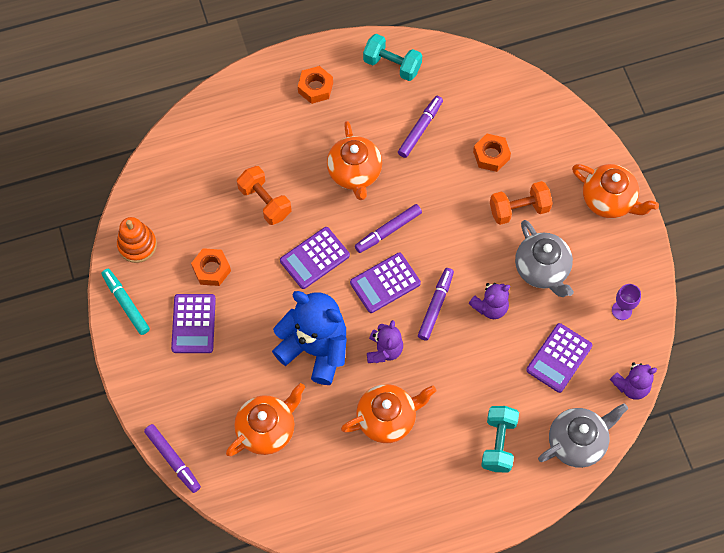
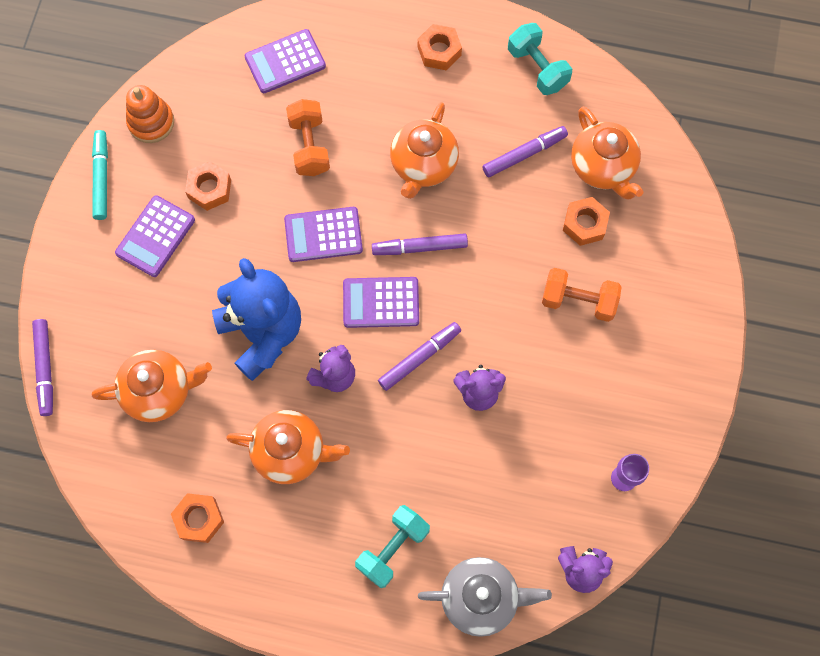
camera: 30 degrees right, 5 degrees up
grey teapot [515,220,574,297] -> none
purple calculator [526,323,592,393] -> purple calculator moved to [245,29,326,93]
orange teapot [572,164,659,218] -> orange teapot moved to [571,107,643,199]
none -> orange nut [171,493,224,543]

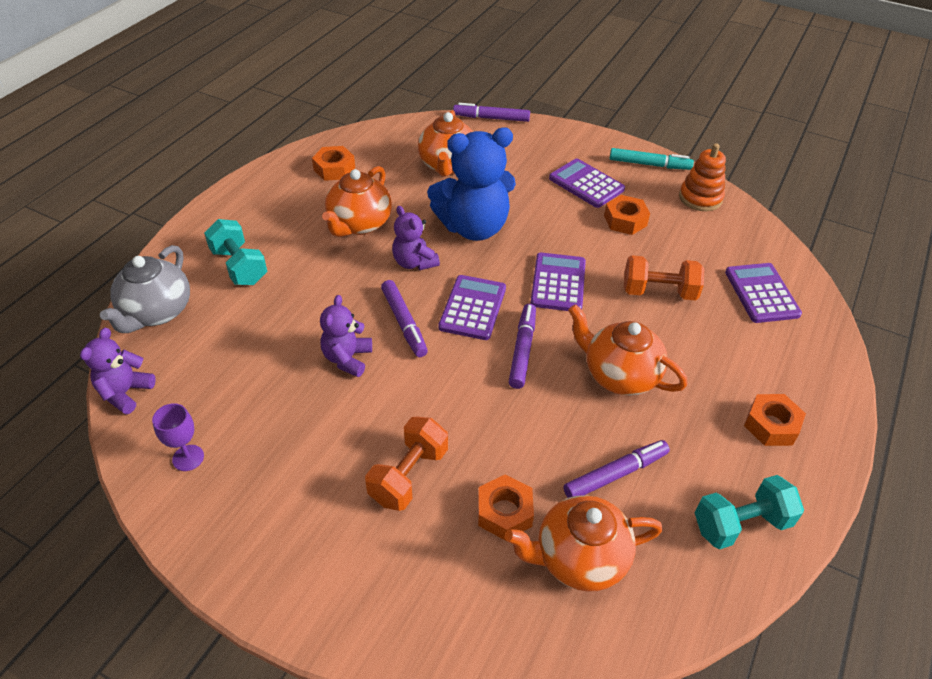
camera: 105 degrees right, 25 degrees down
purple marker [482,126,568,177] -> purple marker turned 105 degrees counterclockwise [563,440,670,498]

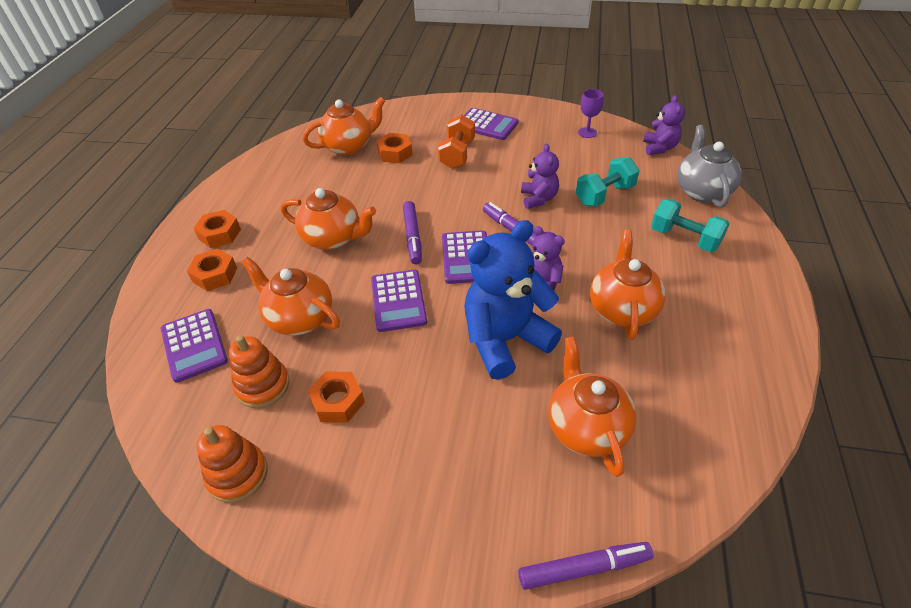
camera: 165 degrees right, 0 degrees up
orange nut [312,146,355,181] -> orange nut moved to [187,249,237,291]
purple calculator [549,158,625,208] -> purple calculator moved to [464,108,519,140]
purple marker [563,440,670,498] -> none
turquoise marker [610,148,694,170] -> none
orange dumbbell [624,255,705,301] -> orange teapot [241,257,340,335]
turquoise dumbbell [695,475,804,549] -> turquoise dumbbell moved to [576,157,639,206]
none -> orange stacking toy [229,335,289,408]

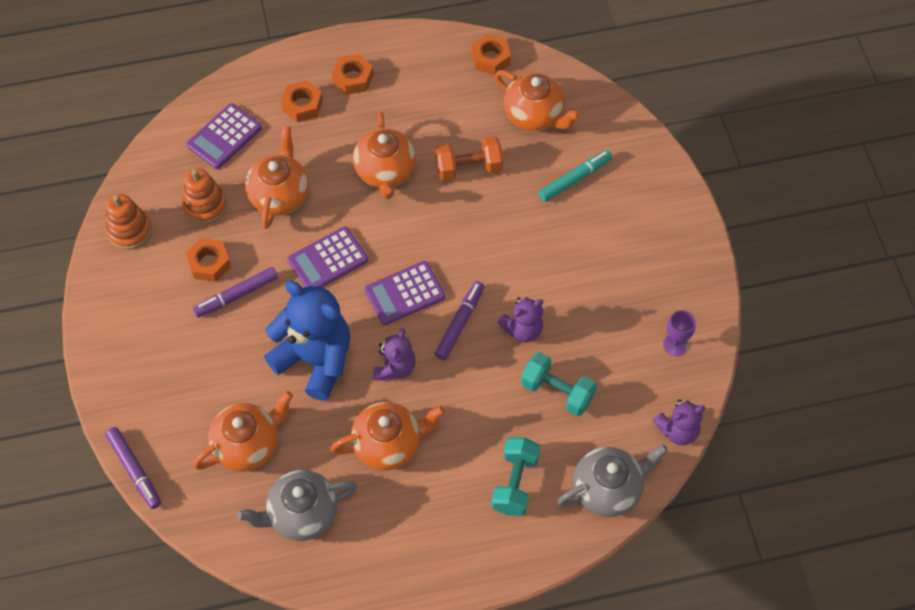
camera: 65 degrees right, 15 degrees up
orange nut [376,133,413,163] -> orange nut moved to [472,34,511,75]
purple marker [403,201,422,264] -> purple marker moved to [193,267,278,318]
orange dumbbell [438,114,475,169] -> orange dumbbell moved to [435,136,503,181]
purple calculator [464,108,519,140] -> none
none -> grey teapot [237,470,357,541]
none -> turquoise marker [538,150,613,202]

